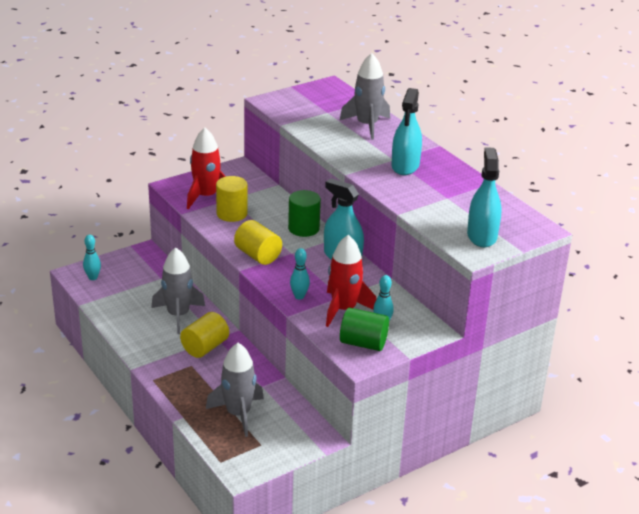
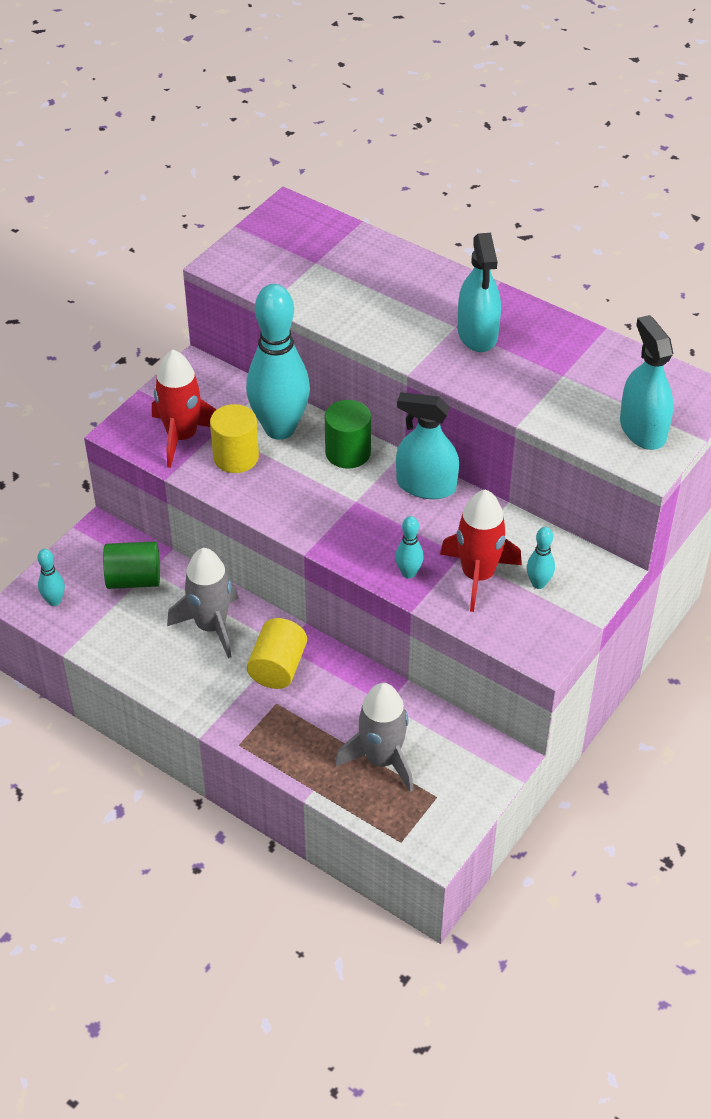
camera: 20 degrees left, 15 degrees up
yellow cylinder [234,220,282,265] -> none
grey rocket [340,53,390,140] -> none
green cylinder [340,308,389,351] -> green cylinder moved to [103,541,160,589]
none -> turquoise bowling pin [246,284,310,440]

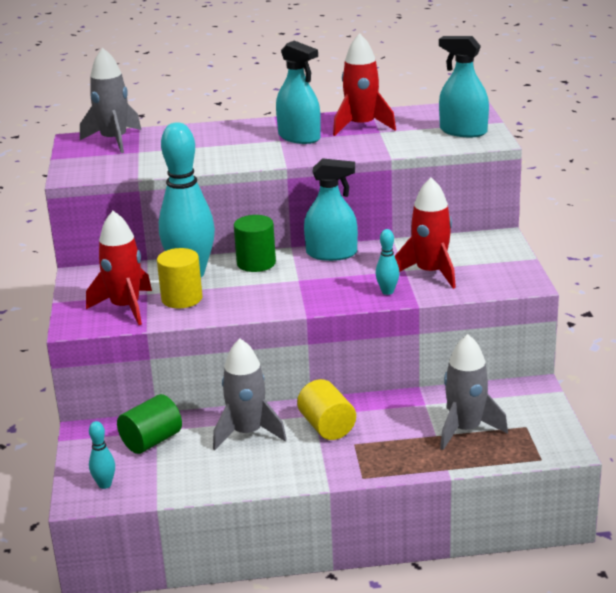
camera: 40 degrees left, 20 degrees down
turquoise spray bottle [396,392,459,499] -> turquoise spray bottle turned 150 degrees counterclockwise [304,158,358,261]
turquoise bowling pin [527,527,555,589] -> none
none -> grey rocket [80,48,141,153]
none -> red rocket [333,33,396,136]

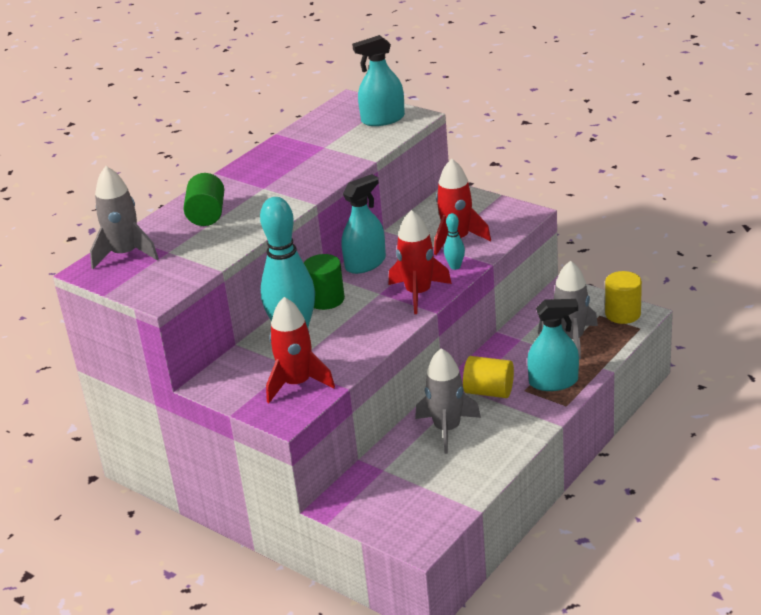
camera: 45 degrees left, 5 degrees up
turquoise bowling pin [89,421,115,489] -> none
green cylinder [117,394,182,454] -> green cylinder moved to [184,173,224,226]
yellow cylinder [157,248,202,308] -> yellow cylinder moved to [605,271,642,324]
turquoise spray bottle [276,41,321,144] -> turquoise spray bottle moved to [527,299,579,391]
red rocket [333,33,396,136] -> red rocket moved to [389,210,452,314]

